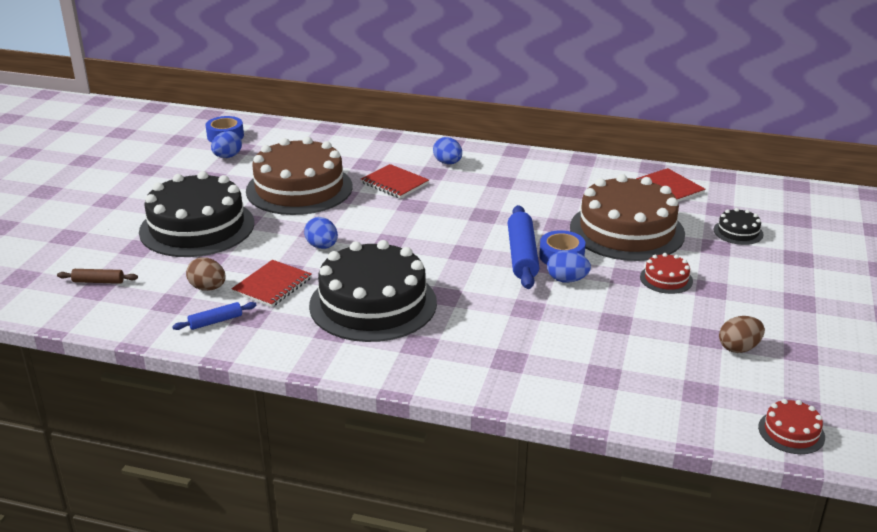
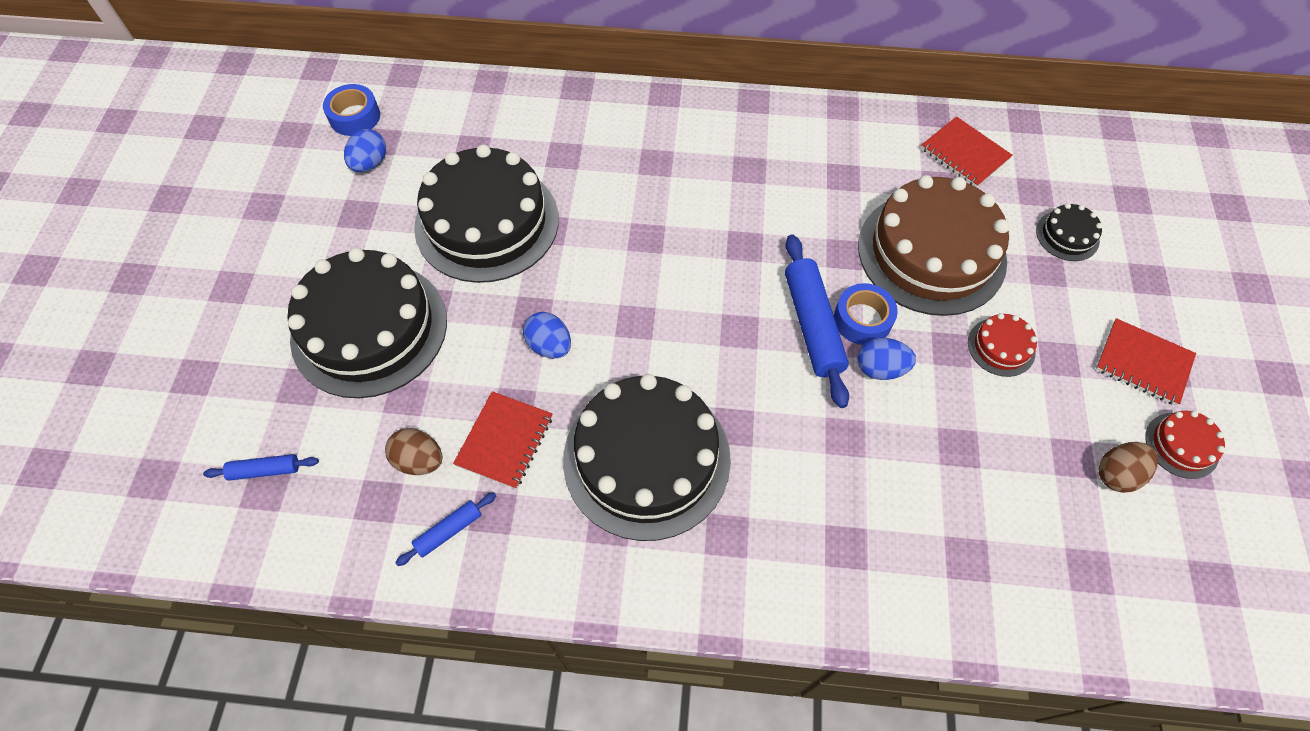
camera: 10 degrees left, 30 degrees up
brown rolling pin [57,269,138,284] -> blue rolling pin [203,454,319,481]
brown cake [246,137,352,215] -> black cake [414,144,559,283]
red notebook [361,164,429,199] -> red notebook moved to [1096,318,1196,406]
blue egg [433,137,462,165] -> none
red cake [758,399,825,454] -> red cake moved to [1145,411,1225,479]

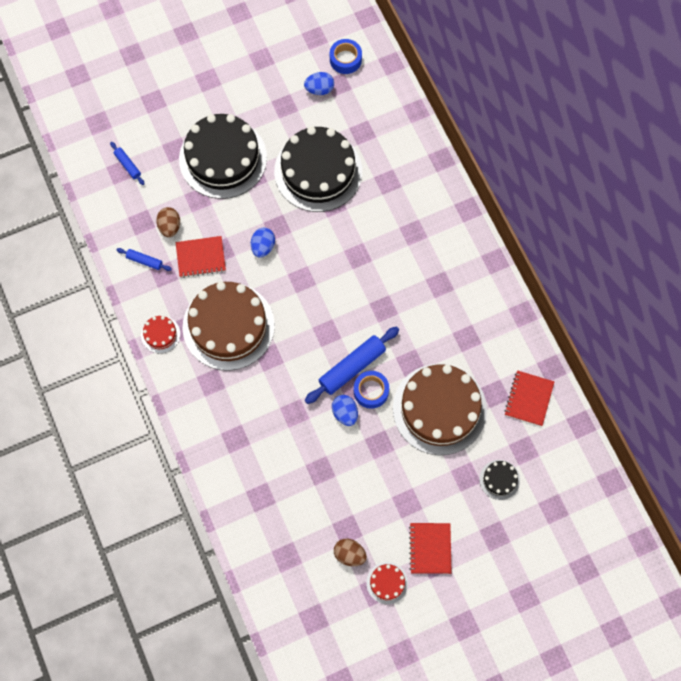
camera: 60 degrees right, 10 degrees up
black cake [563,374,731,541] -> brown cake [182,282,275,371]
red cake [968,313,1037,377] -> red cake moved to [141,316,180,353]

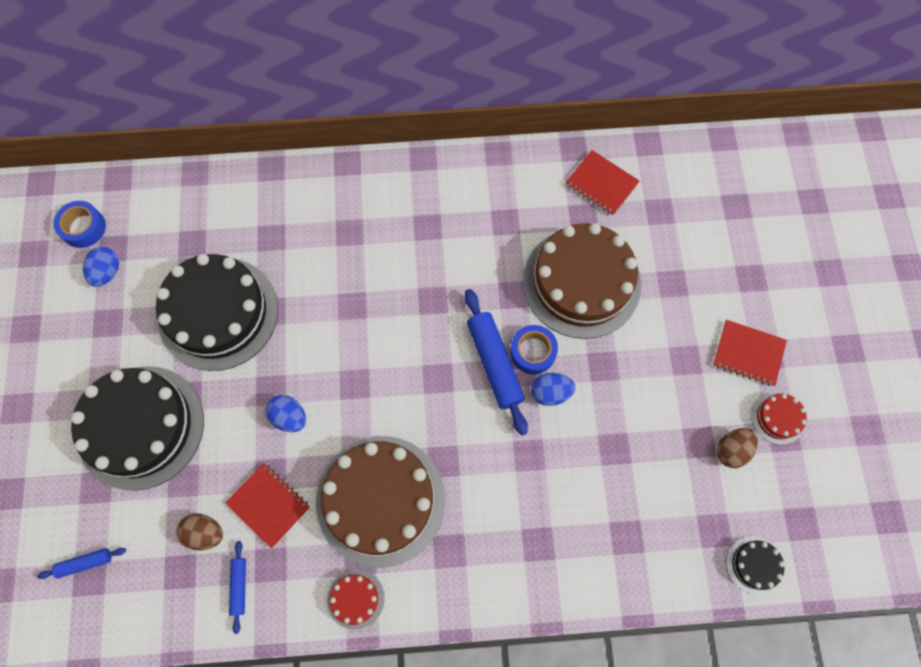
camera: 70 degrees left, 0 degrees up
blue rolling pin [117,248,172,271] -> blue rolling pin turned 45 degrees counterclockwise [229,541,246,634]
red notebook [176,236,226,278] -> red notebook turned 60 degrees counterclockwise [225,463,310,549]
black cake [479,460,520,500] -> black cake moved to [726,536,785,595]

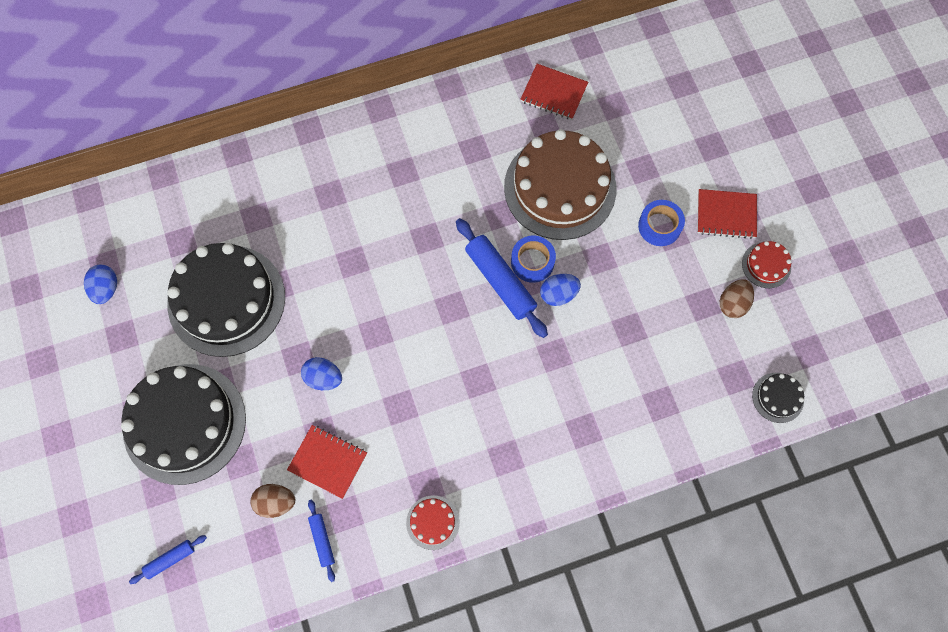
camera: 15 degrees left, 0 degrees up
blue tape [53,201,106,248] -> blue tape moved to [638,200,685,246]
brown cake [316,436,445,568] -> none

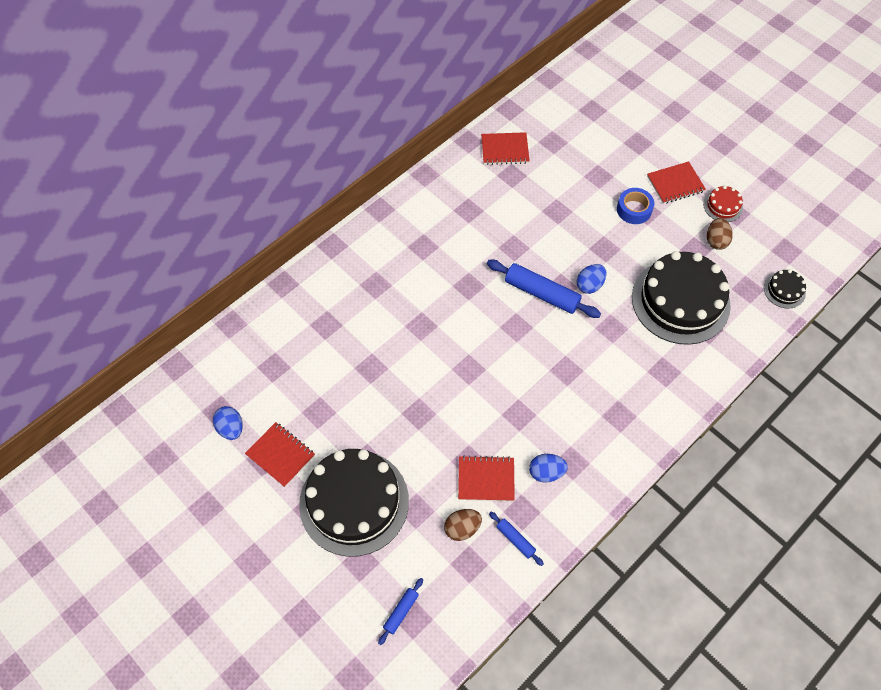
camera: 25 degrees left, 10 degrees down
black cake [167,243,285,357] -> black cake moved to [632,251,731,345]
blue egg [301,357,342,390] -> blue egg moved to [529,454,568,483]
red cake [406,495,460,550] -> none
brown cake [504,129,616,240] -> none
blue tape [511,235,556,283] -> none
none -> red notebook [245,422,315,487]

